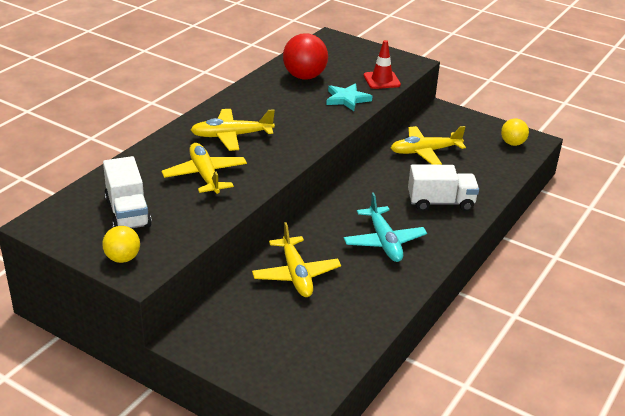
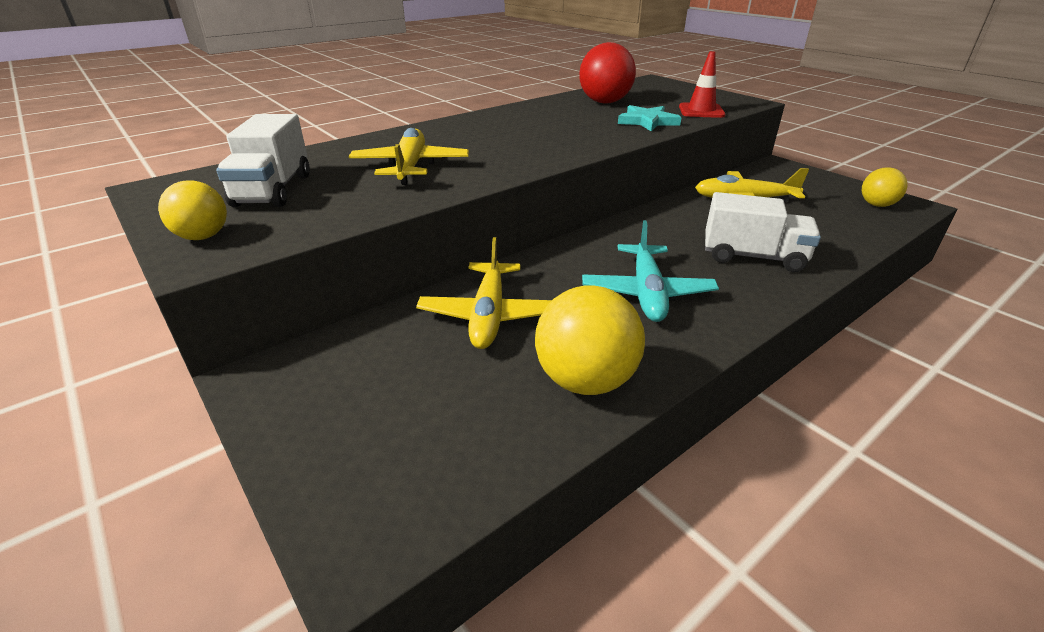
camera: 20 degrees right, 0 degrees up
yellow plane [191,109,275,151] -> none
none -> yellow ball [535,285,645,395]

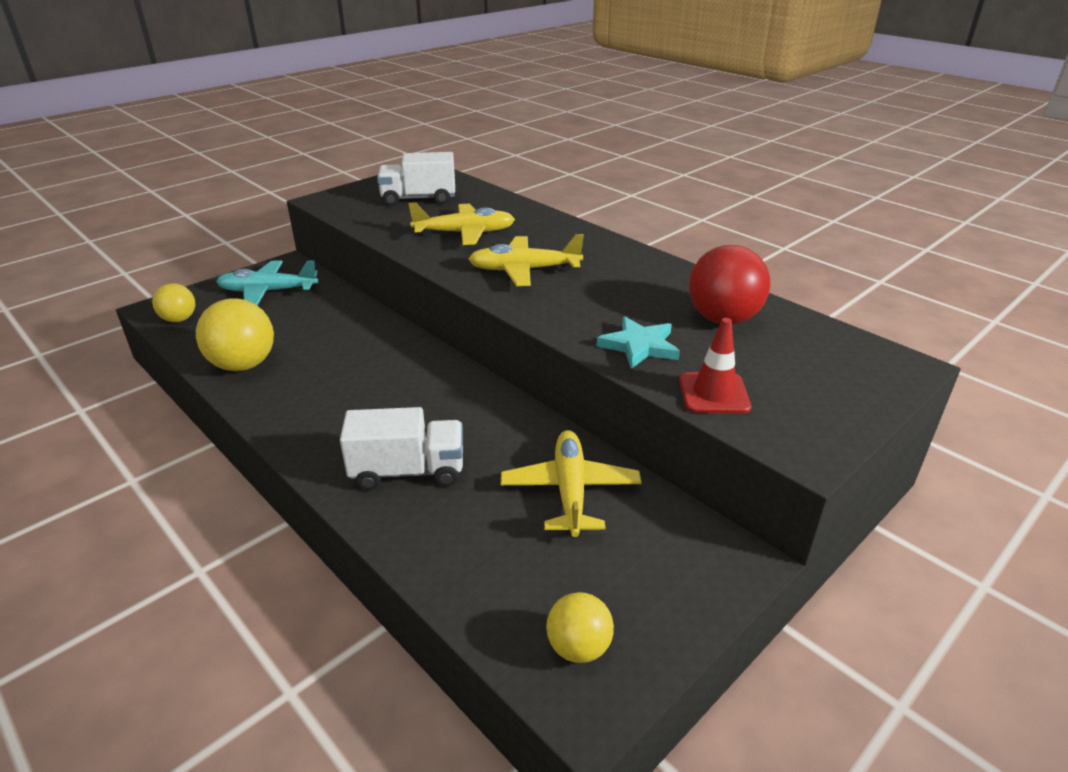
camera: 85 degrees right, 0 degrees up
yellow ball [158,180,227,240] -> yellow ball moved to [152,283,195,322]
yellow plane [416,237,552,349] -> yellow plane moved to [469,234,584,286]
turquoise plane [582,220,719,322] -> turquoise plane moved to [216,261,318,306]
white truck [705,192,821,272] -> white truck turned 105 degrees counterclockwise [340,407,463,490]

